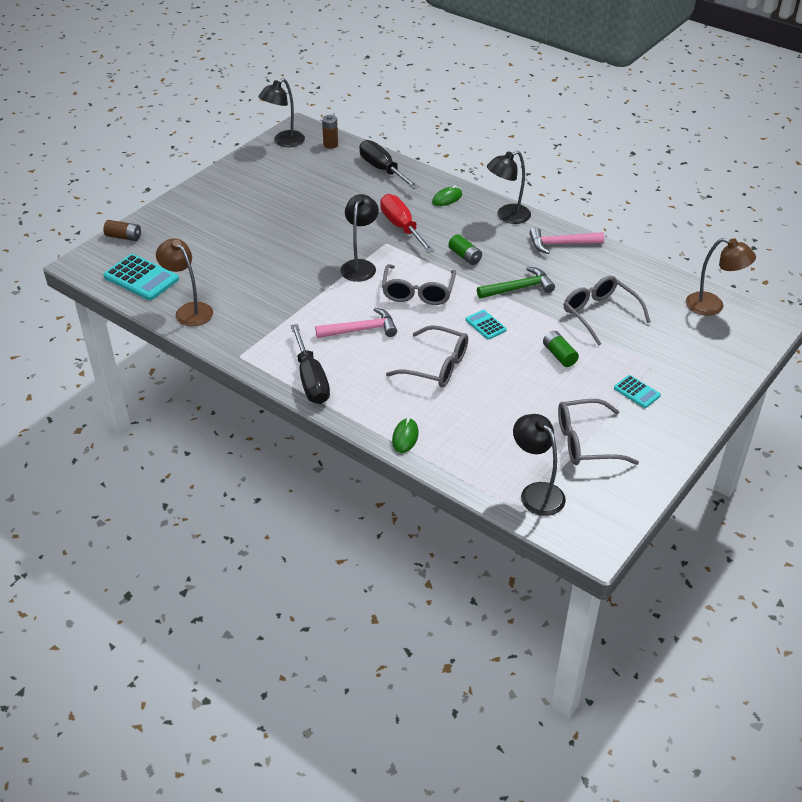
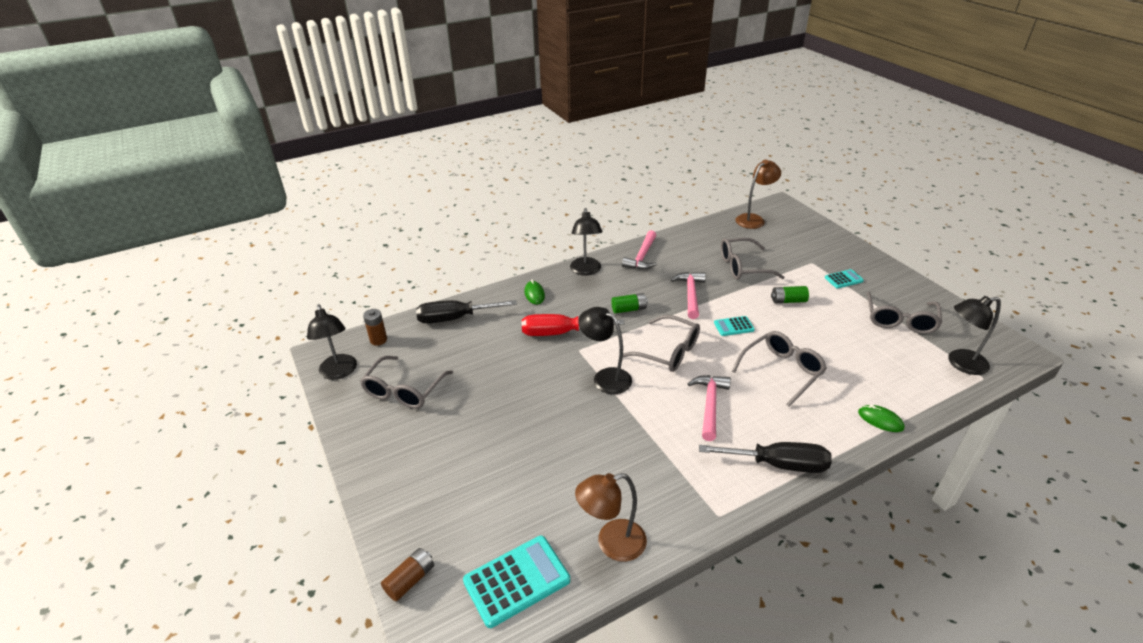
camera: 65 degrees left, 5 degrees down
green hammer [477,267,555,299] -> pink hammer [671,272,706,319]
none -> grey glasses [360,356,453,409]

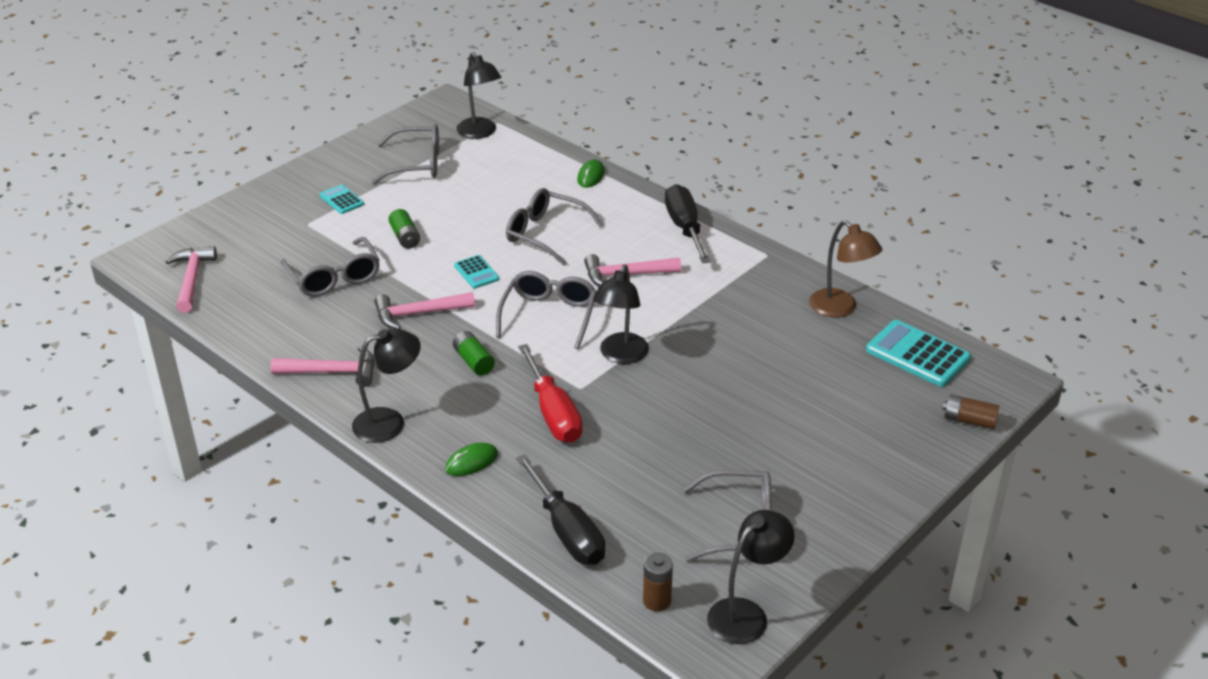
camera: 110 degrees left, 0 degrees up
brown lamp [736,159,781,229] -> pink hammer [165,246,217,313]

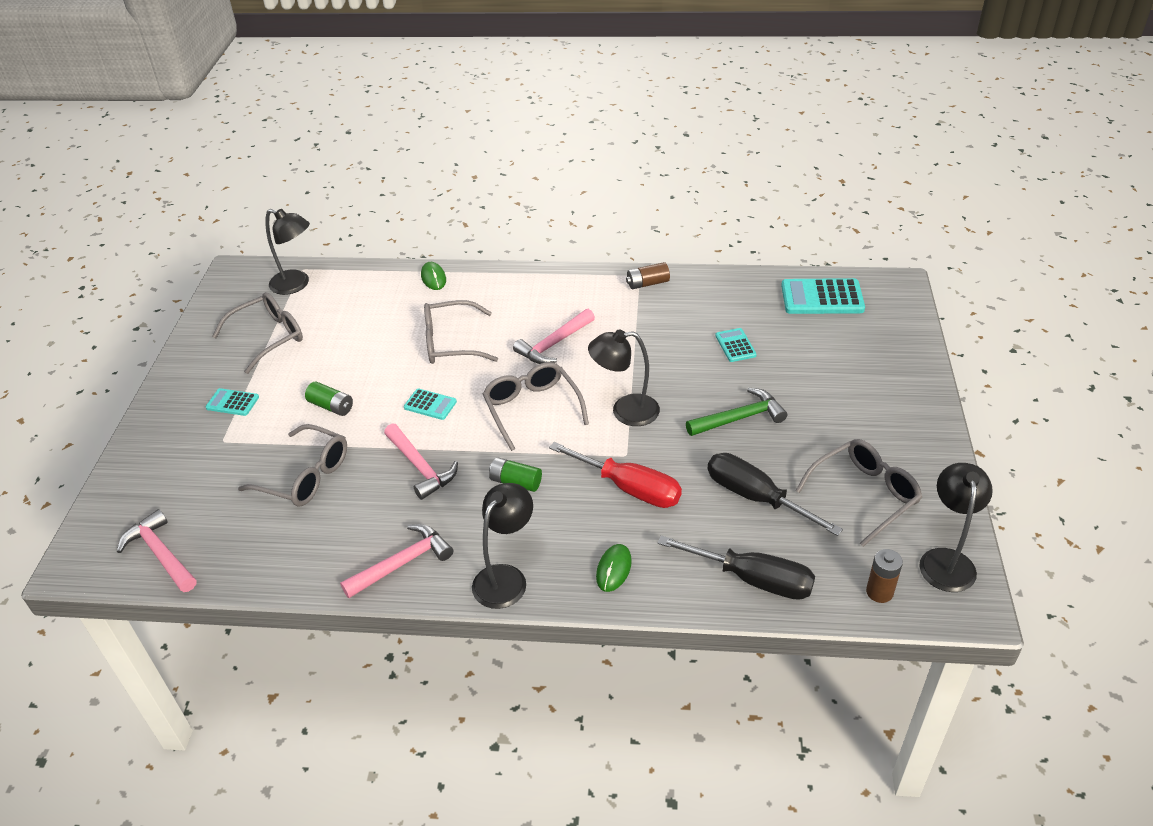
camera: 35 degrees left, 5 degrees up
pink hammer [374,292,475,329] -> pink hammer turned 75 degrees counterclockwise [384,424,458,500]
black lamp [593,265,649,364] -> black lamp turned 105 degrees clockwise [588,330,660,426]
black screwdriver [665,184,711,263] -> black screwdriver moved to [708,453,843,536]
brown lamp [809,220,882,317] -> none
brown battery [943,394,999,429] -> brown battery moved to [626,262,670,289]
none -> green hammer [686,388,787,436]
none -> turquoise calculator [715,328,757,362]

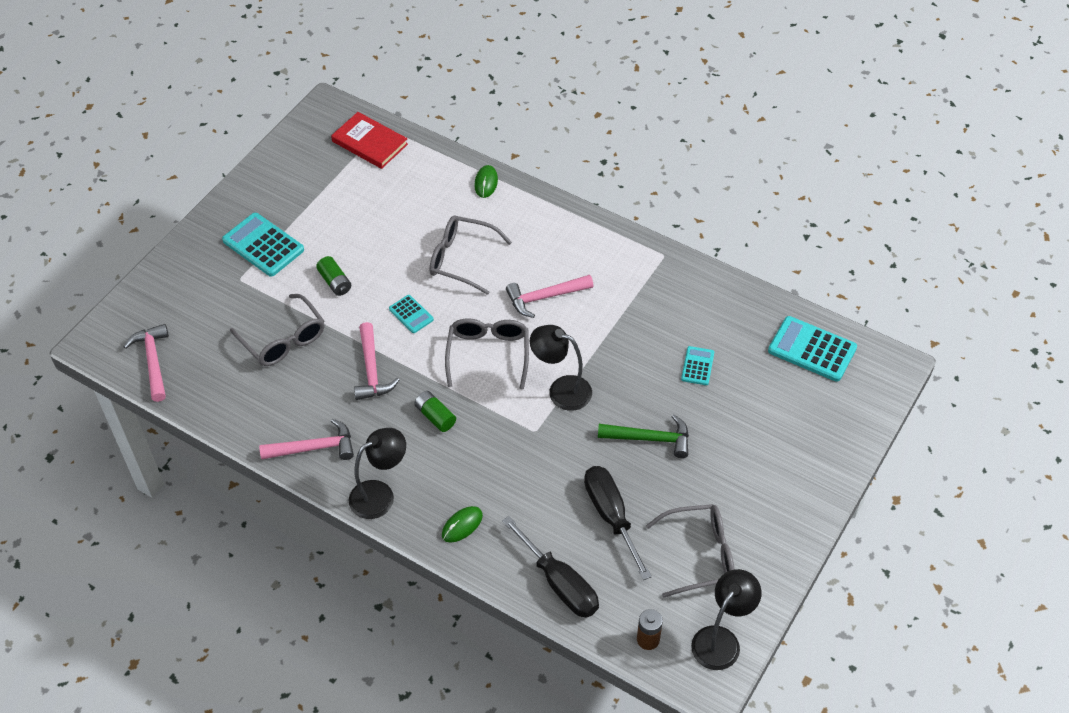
camera: 25 degrees right, 10 degrees up
turquoise calculator [205,388,259,416] -> turquoise calculator [222,213,304,277], size x1.83
grey glasses [212,292,303,374] -> none
black lamp [265,209,310,295] -> red book [331,112,408,169]
red screwdriver [549,442,682,508] -> none
brown battery [626,262,670,289] -> none

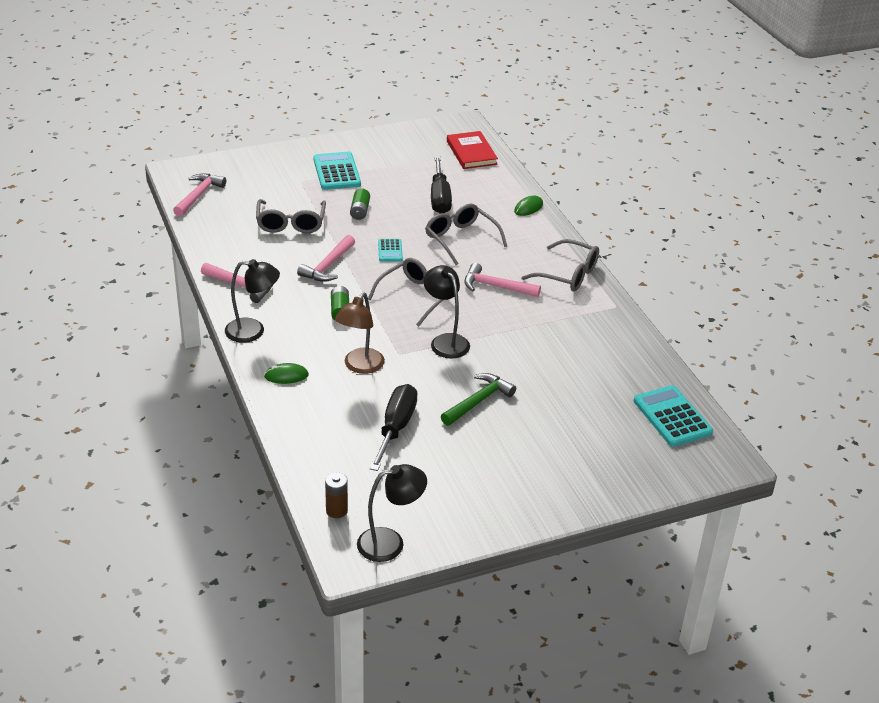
camera: 35 degrees right, 15 degrees down
black screwdriver [502,516,599,618] -> black screwdriver moved to [431,156,452,214]
green hammer [598,414,689,458] -> green hammer turned 90 degrees counterclockwise [441,373,516,426]
grey glasses [646,504,735,598] -> grey glasses moved to [521,239,599,292]
turquoise calculator [681,346,714,385] -> none
none -> brown lamp [335,292,385,374]

